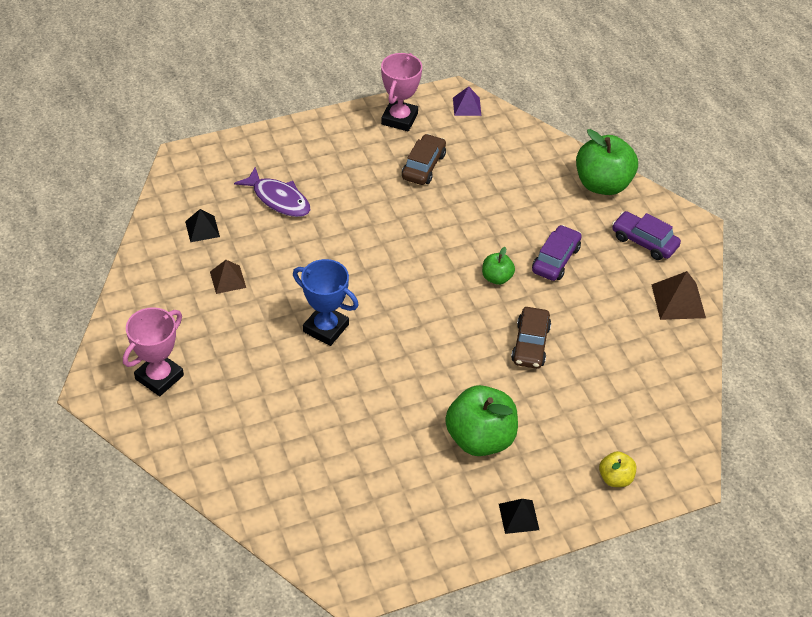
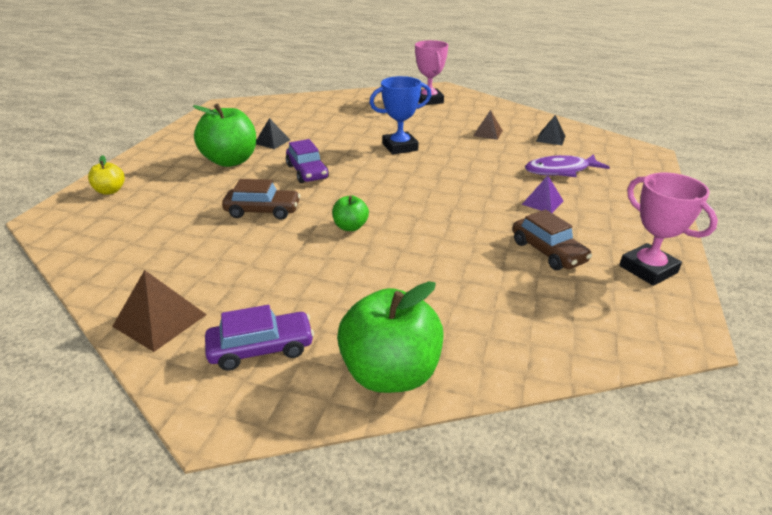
camera: 130 degrees right, 15 degrees down
purple pyramid [453,87,481,116] -> purple pyramid moved to [522,175,563,213]
black pyramid [499,499,539,534] -> black pyramid moved to [256,118,290,149]
brown car [511,307,551,369] -> brown car turned 135 degrees clockwise [222,179,301,220]
purple car [532,225,582,281] -> purple car moved to [286,139,329,183]

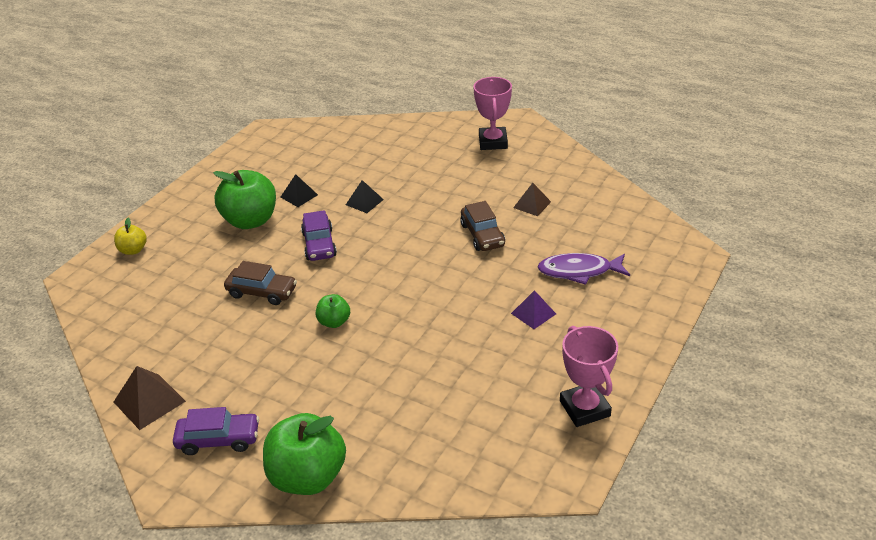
camera: 15 degrees right, 5 degrees up
blue trophy [369,76,431,155] -> none
brown car [512,210,592,270] -> brown car moved to [460,201,505,251]
black pyramid [536,115,565,145] -> black pyramid moved to [346,180,384,213]

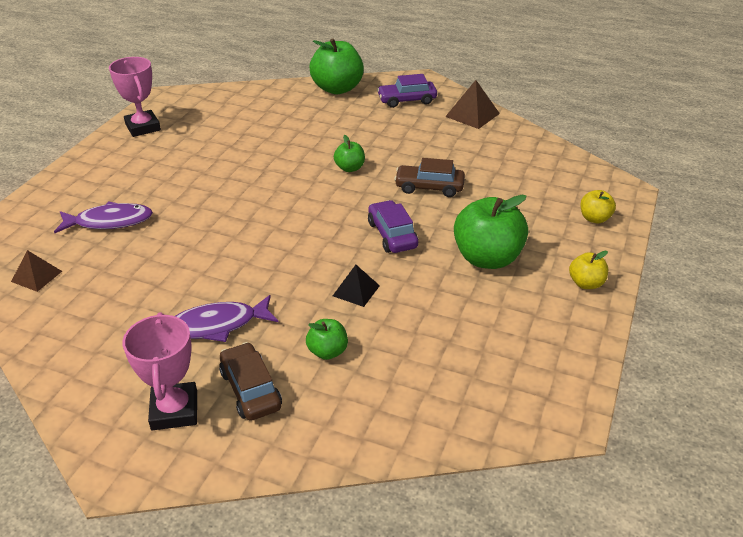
camera: 170 degrees right, 0 degrees up
black pyramid [281,174,318,207] -> none
brown car [460,201,505,251] -> brown car moved to [219,342,282,421]
purple pyramid [511,290,556,329] -> none
brown pyramid [513,183,551,216] -> brown pyramid moved to [11,250,62,292]
none -> purple fish [175,295,278,342]
none -> green apple [306,319,348,360]
none -> yellow apple [569,251,608,289]

